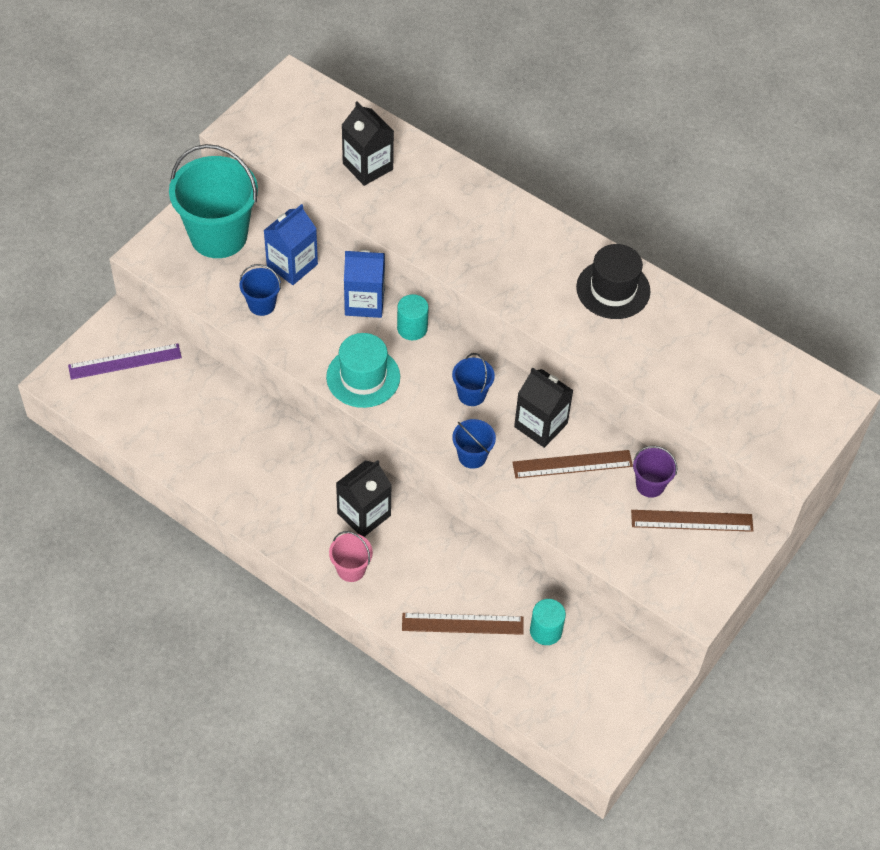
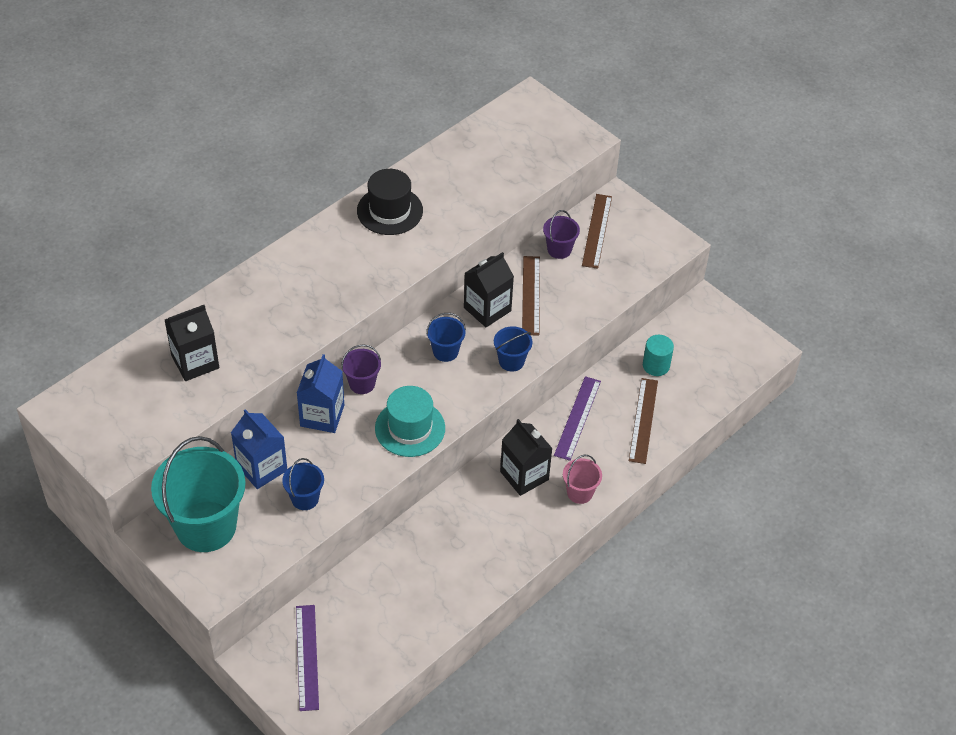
camera: 80 degrees left, 5 degrees down
turquoise cylinder [397,294,429,340] -> purple bucket [341,345,381,394]
none -> purple ruler [554,376,601,461]

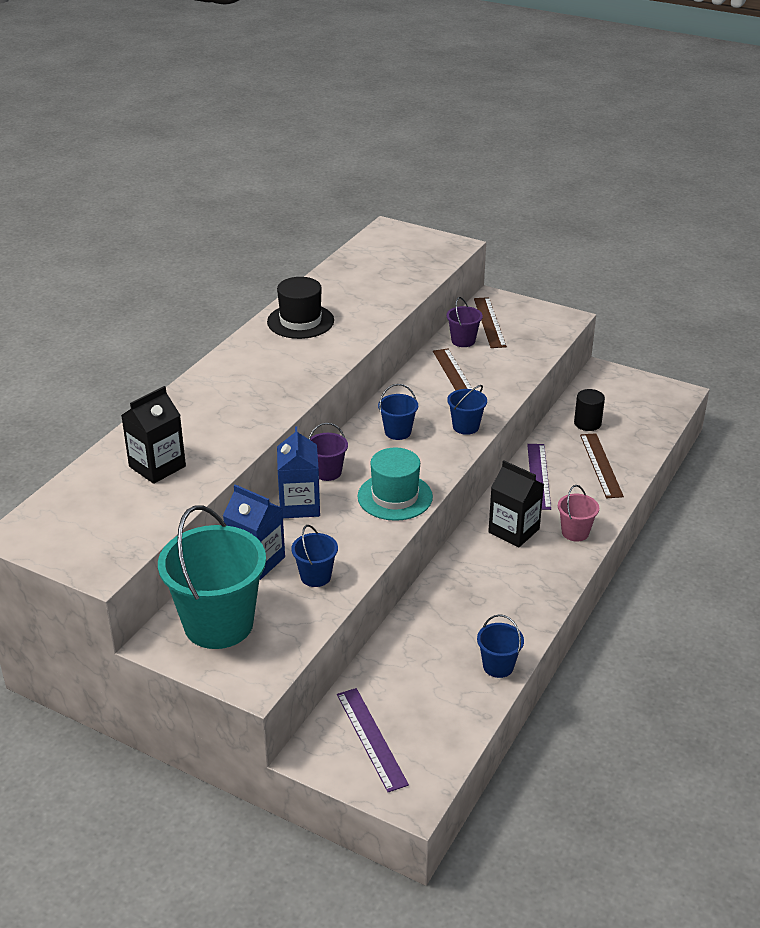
camera: 15 degrees left, 15 degrees down
black carton [464,252,514,327] -> none
turquoise cylinder [643,335,674,376] -> black cylinder [574,389,605,431]
none -> blue bucket [477,614,524,678]

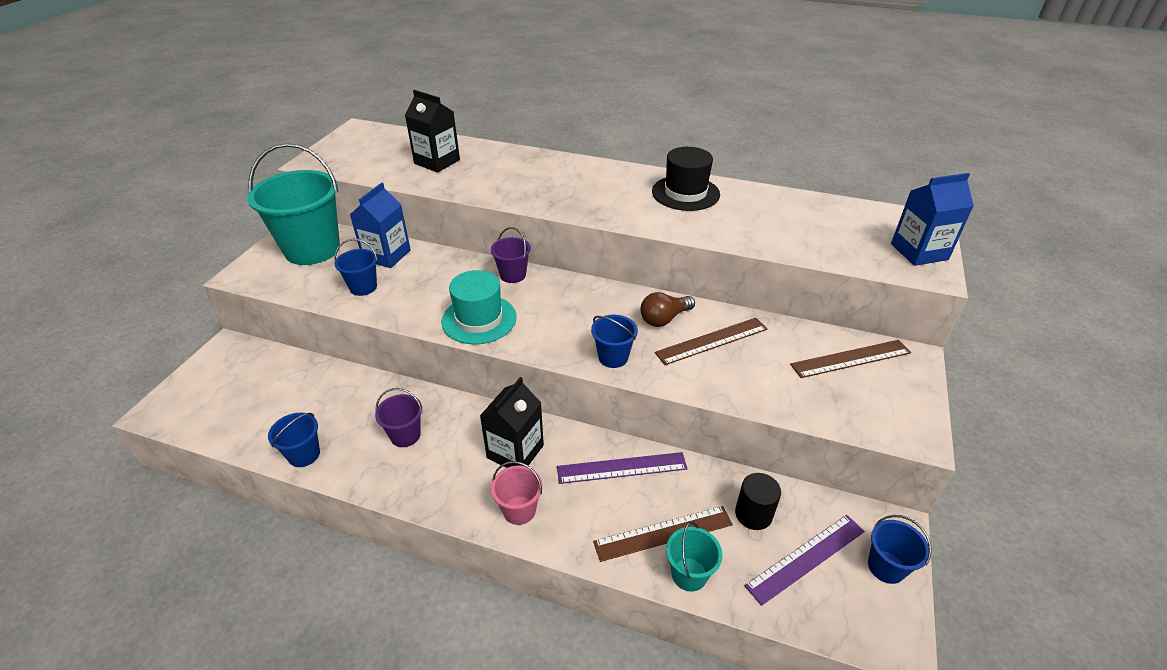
camera: 80 degrees right, 5 degrees up
blue carton [277,426,320,518] -> blue carton moved to [891,173,974,266]
purple ruler [337,688,409,792] -> purple ruler moved to [744,515,865,606]
blue bucket [378,384,418,440] -> blue bucket moved to [868,515,932,584]
purple bucket [446,297,483,347] -> purple bucket moved to [375,388,422,447]
none -> brown light bulb [641,292,695,327]
none -> turquoise bucket [666,522,722,592]

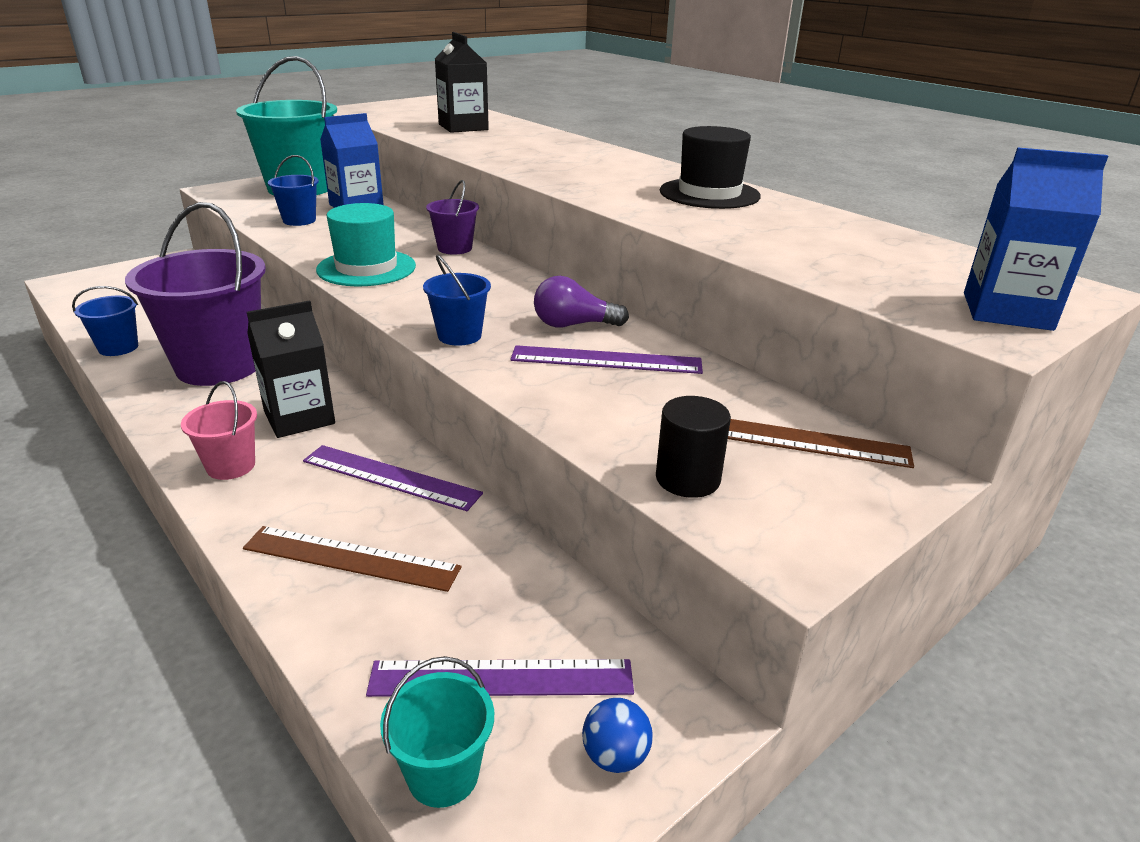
camera: 30 degrees right, 10 degrees down
purple bucket [375,388,422,447] -> purple bucket [125,202,266,386], size x2.16
brown light bulb [641,292,695,327] -> purple light bulb [534,276,629,328]
brown ruler [655,318,767,365] -> purple ruler [510,345,703,374]
turquoise bucket [666,522,722,592] -> turquoise bucket moved to [380,656,494,808]
black cylinder [735,473,781,530] -> black cylinder moved to [656,396,731,498]
blue bucket [868,515,932,584] -> blue ball [582,698,652,773]

